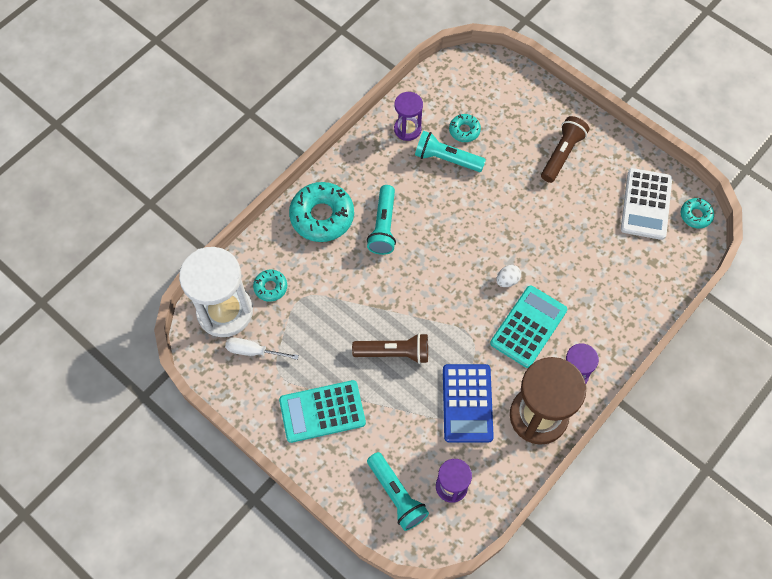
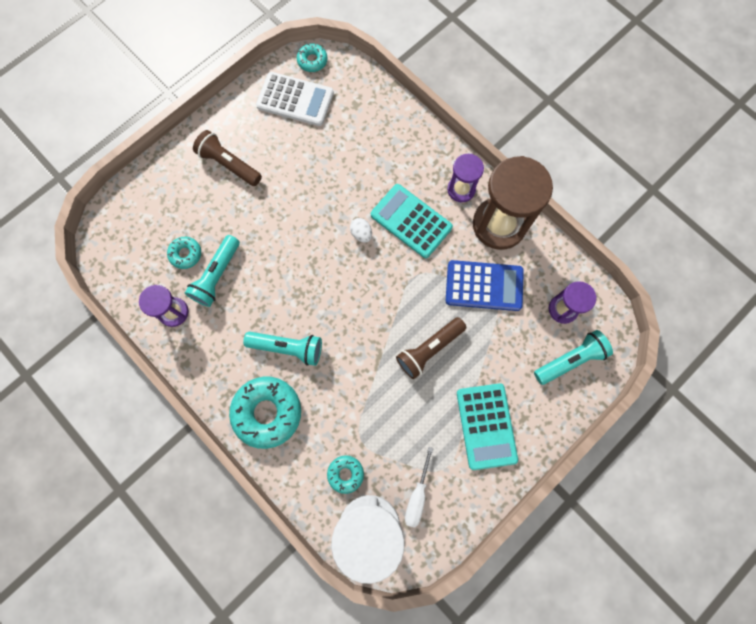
camera: 85 degrees left, 10 degrees up
brown flashlight [352,333,428,364] -> brown flashlight turned 135 degrees counterclockwise [396,317,467,379]

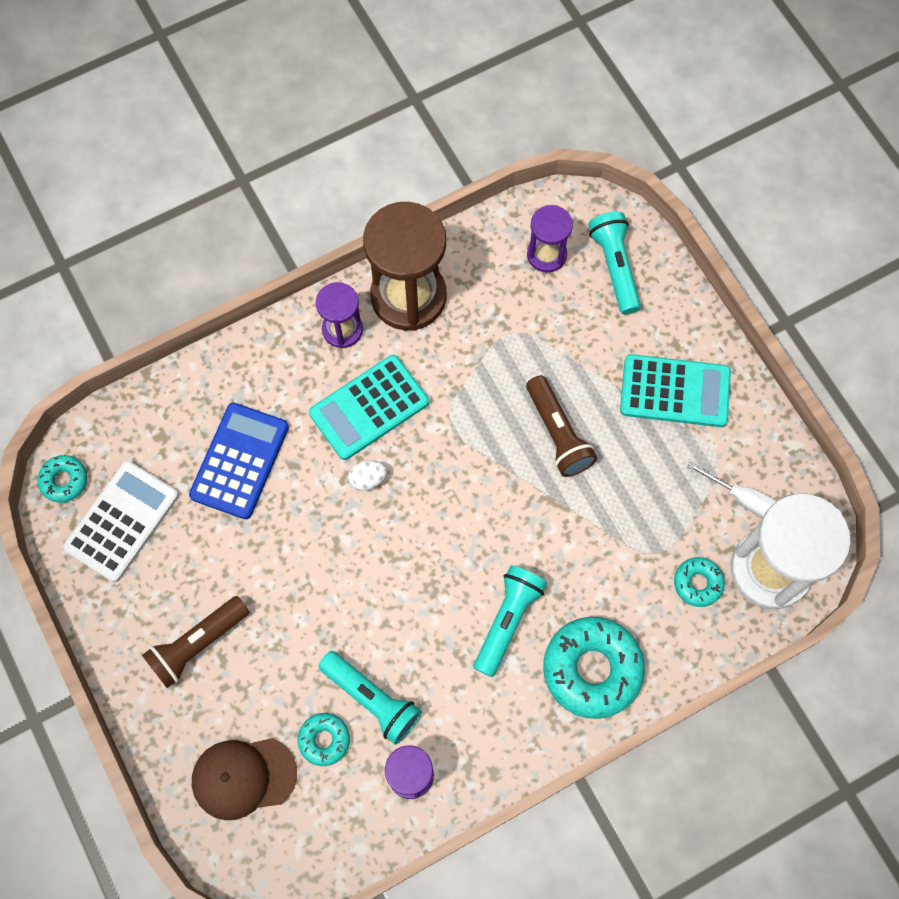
camera: 75 degrees left, 5 degrees down
blue calculator [446,260,524,311] -> blue calculator moved to [189,403,289,519]
none -> brown cap [192,738,297,820]

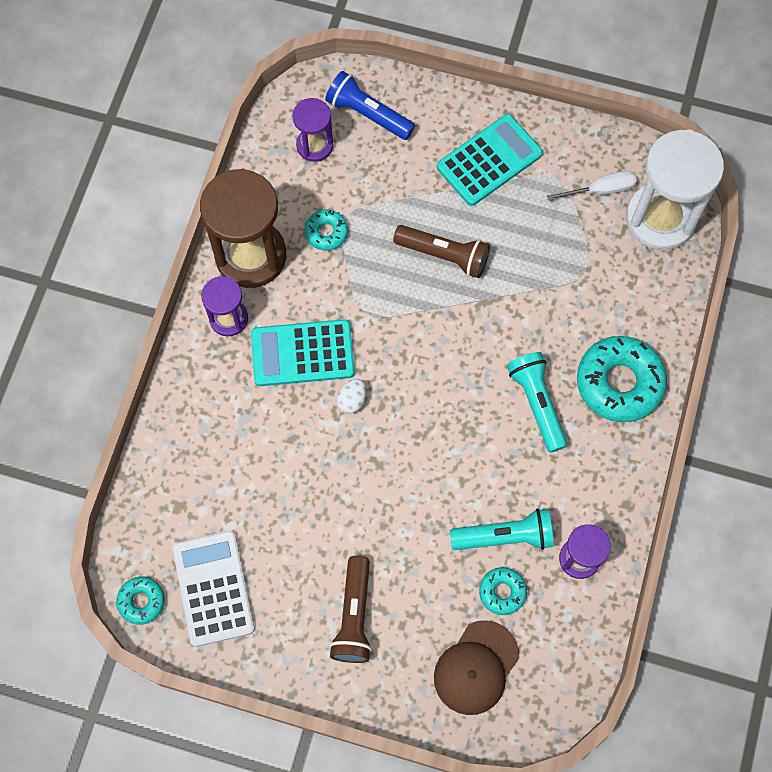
camera: 45 degrees left, 0 degrees up
blue calculator [189,403,289,519] -> none
turquoise calculator [309,355,429,460] -> turquoise calculator turned 75 degrees clockwise [251,319,355,386]
turquoise flashlight [588,211,641,314] -> blue flashlight [325,71,415,140]
turquoise donut [674,557,725,607] -> turquoise donut moved to [305,209,348,251]

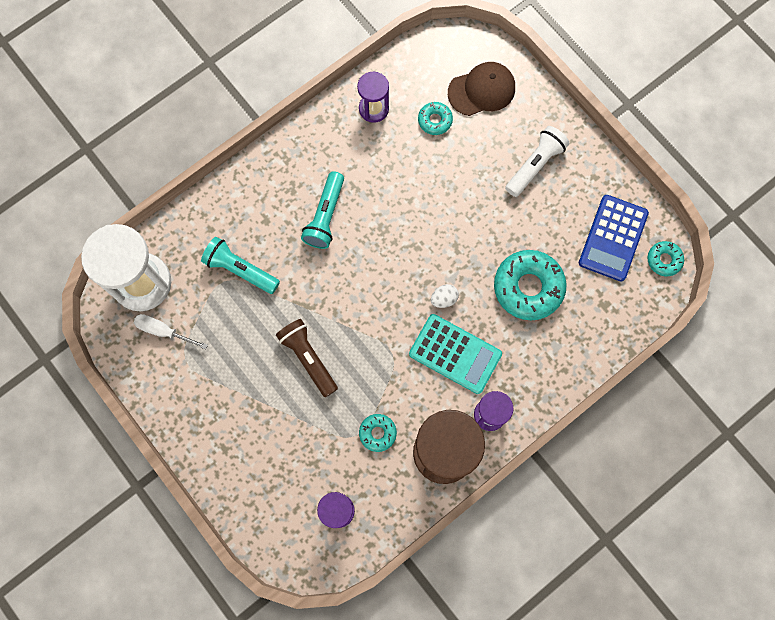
camera: 145 degrees left, 5 degrees up
white calculator [173,531,255,647] -> blue calculator [579,195,649,281]
blue flashlight [325,71,415,140] -> none
brown flashlight [329,556,372,663] -> white flashlight [505,126,569,197]
turquoise calculator [437,114,543,206] -> none
turquoise flashlight [450,508,554,550] -> turquoise flashlight moved to [201,237,280,294]
turquoise donut [577,336,667,422] -> turquoise donut moved to [494,250,567,320]

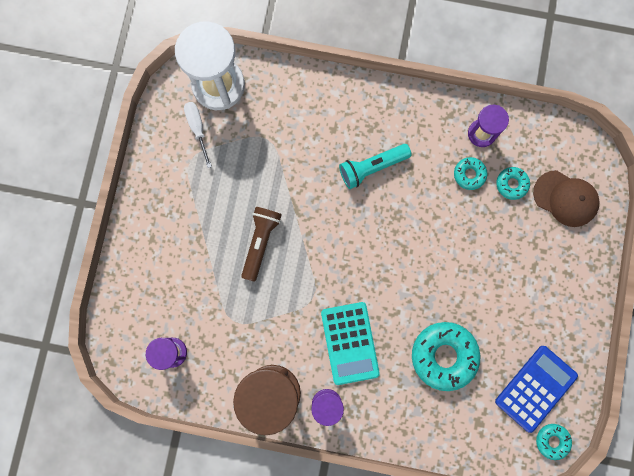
camera: 50 degrees right, 5 degrees up
turquoise flashlight [201,237,280,294] -> none
turquoise donut [359,414,397,452] -> turquoise donut moved to [454,157,487,190]
white egg [431,284,459,308] -> none
white flashlight [505,126,569,197] -> none
blue calculator [579,195,649,281] -> blue calculator turned 150 degrees clockwise [495,346,578,433]

